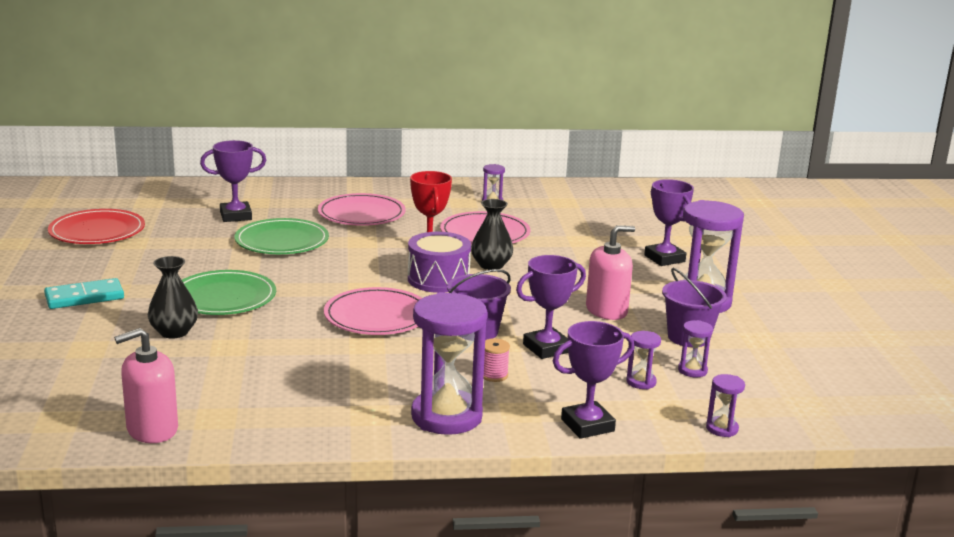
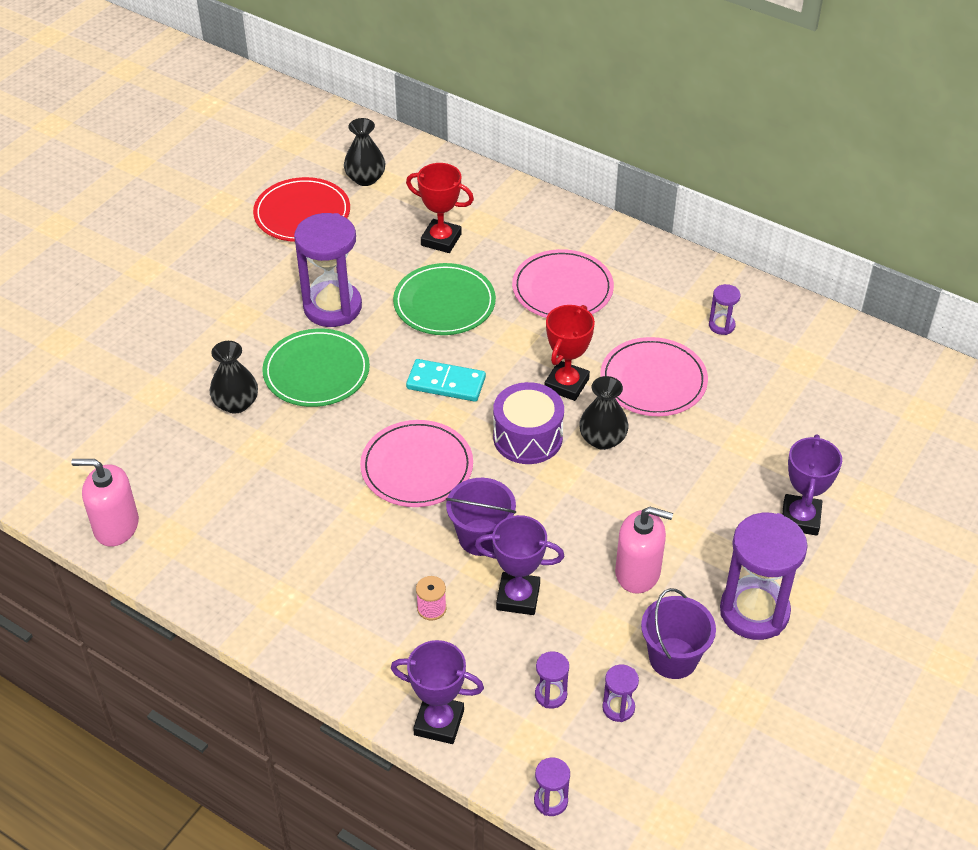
camera: 40 degrees right, 25 degrees up
turquoise domino [44,278,124,309] -> turquoise domino moved to [406,359,486,402]
purple trophy [200,140,266,222] -> red trophy [406,163,474,253]
purple hourglass [411,292,487,435] -> purple hourglass moved to [294,213,362,327]
none -> black vase [344,118,386,186]

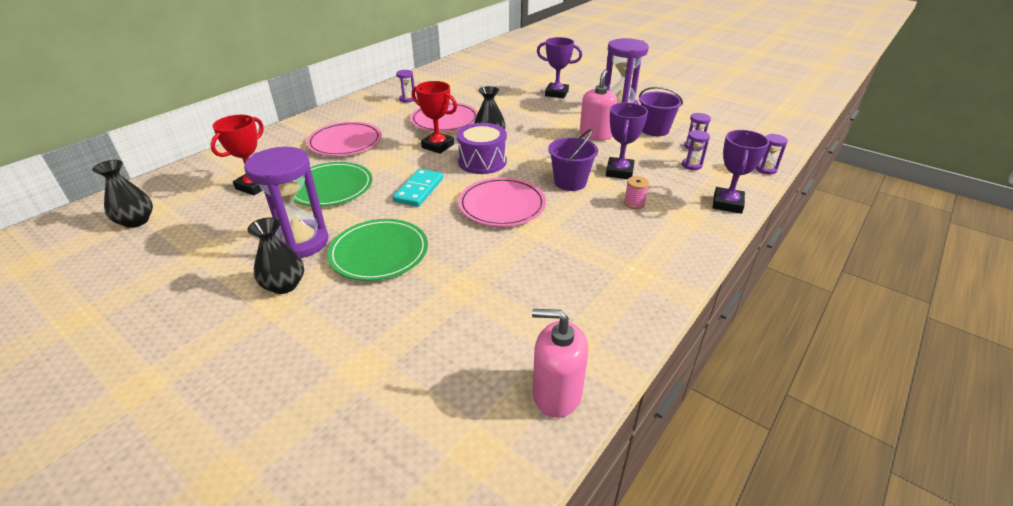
camera: 85 degrees left, 10 degrees down
pink soap dispenser [71,459,139,547] -> pink soap dispenser turned 90 degrees clockwise [532,309,588,418]
black vase [210,341,258,414] -> black vase moved to [247,217,304,294]
red plate [253,177,350,242] -> none

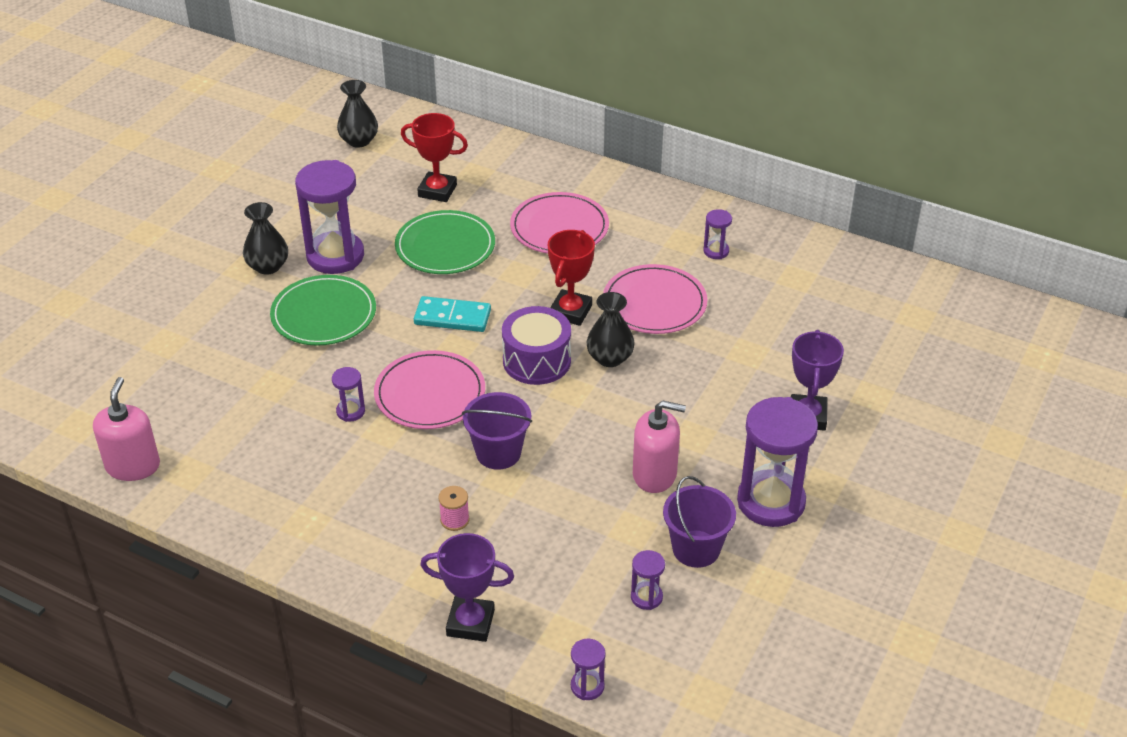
camera: 80 degrees right, 5 degrees up
purple trophy [606,102,648,179] -> none
purple hourglass [682,130,710,170] -> purple hourglass moved to [332,367,365,422]

